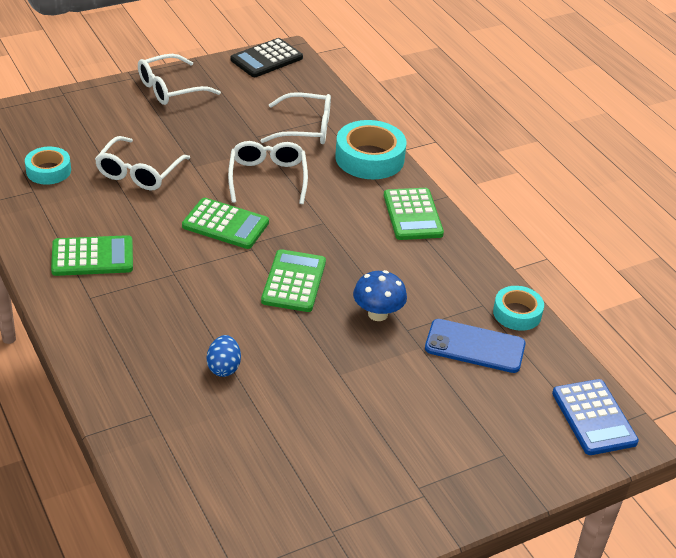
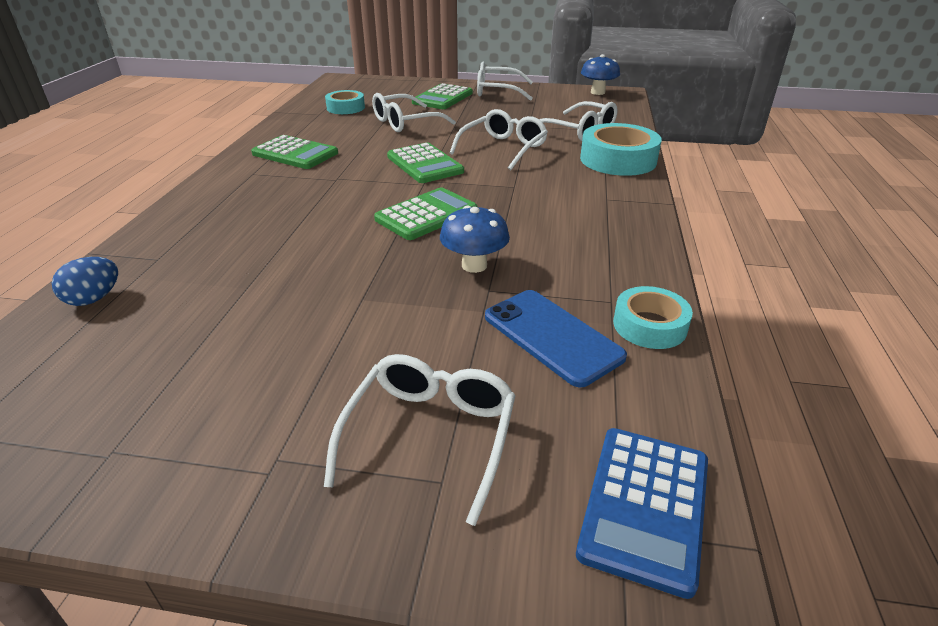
camera: 40 degrees right, 5 degrees down
blue egg [207,335,241,377] -> blue egg moved to [52,257,118,306]
black calculator [231,38,303,77] -> blue mushroom [581,54,620,95]
green calculator [384,188,444,240] -> green calculator moved to [412,83,473,109]
none -> white glasses [324,354,516,526]

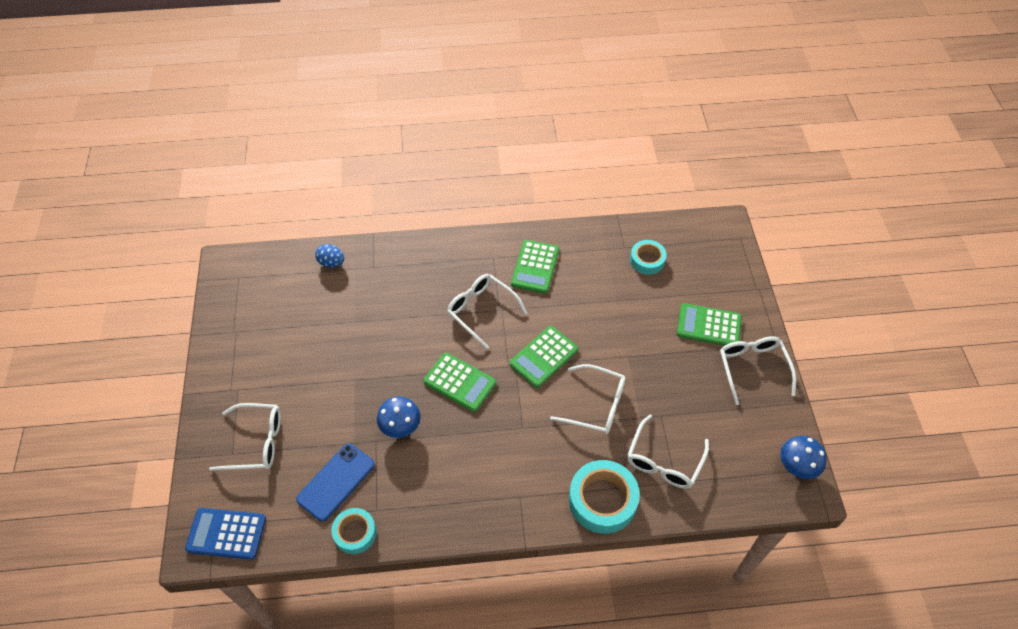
camera: 75 degrees right, 20 degrees up
white glasses [372,93,456,132] -> white glasses moved to [447,274,528,349]

